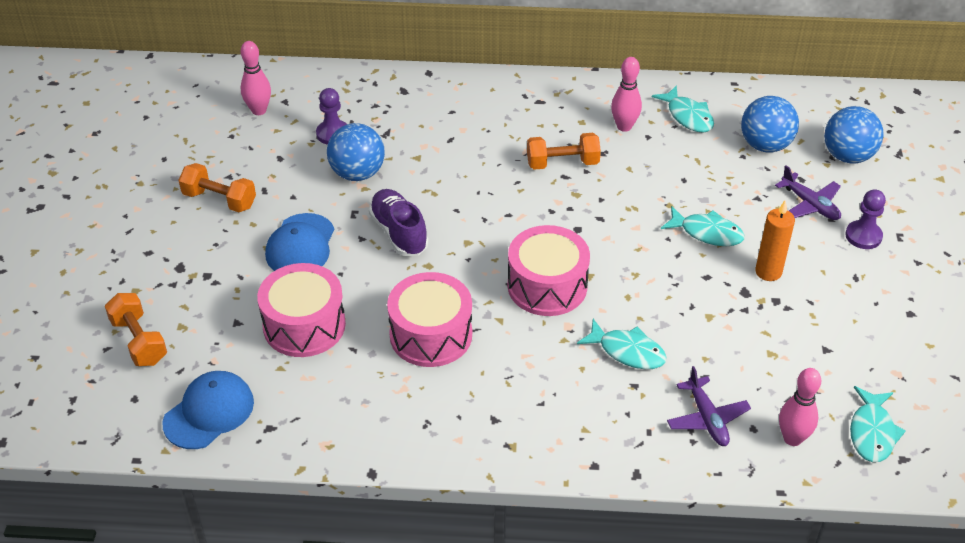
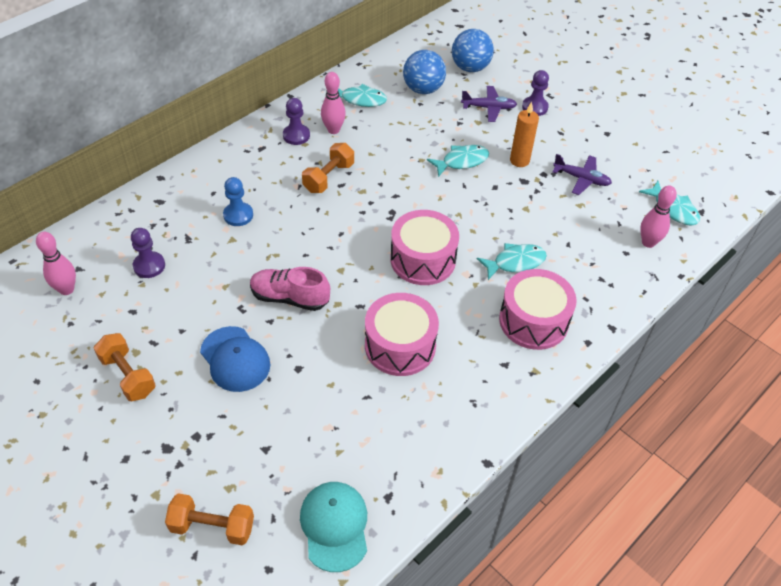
camera: 50 degrees left, 5 degrees up
blue cap [162,371,254,449] -> turquoise cap [300,482,367,572]
orange dumbbell [179,163,256,212] -> orange dumbbell turned 75 degrees clockwise [94,333,156,401]
pink drum [257,263,346,357] -> pink drum moved to [499,269,577,350]
blue ball [327,123,385,181] -> none
purple shoe [369,189,429,256] -> pink shoe [250,267,330,311]
purple plane [667,366,751,446] -> purple plane moved to [552,154,612,195]
none -> blue pawn [223,177,253,226]
none -> purple pawn [283,98,310,145]

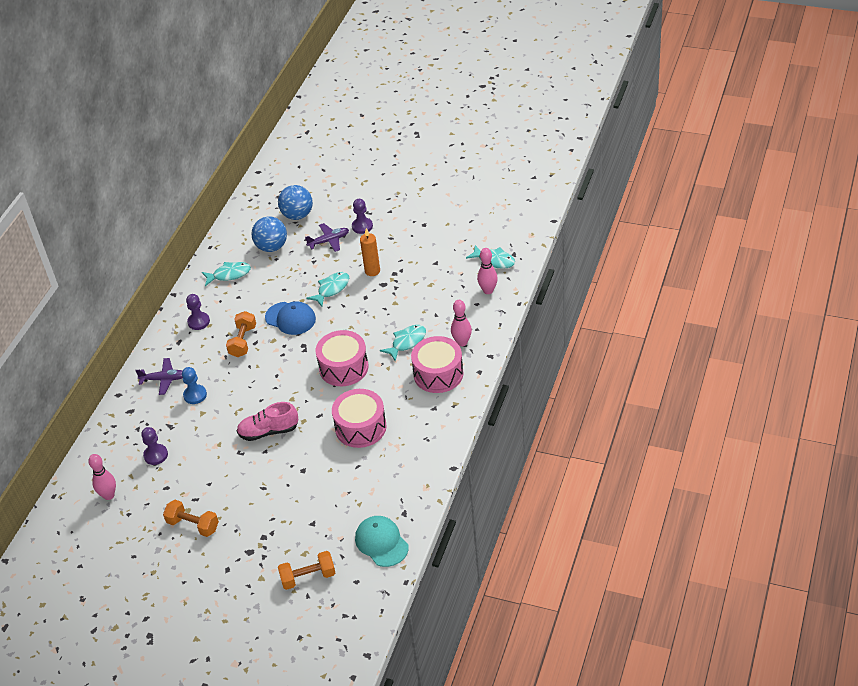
camera: 20 degrees left, 5 degrees down
blue cap [200,326,270,392] -> blue cap moved to [265,301,316,335]
pink bowling pin [321,72,346,134] -> pink bowling pin moved to [451,300,472,346]
purple plane [552,154,612,195] -> purple plane moved to [135,358,183,395]

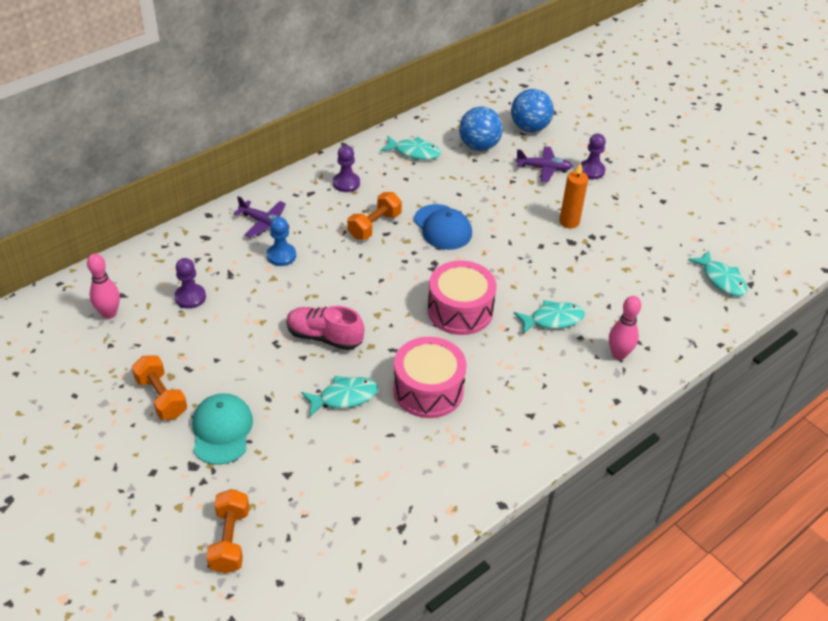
camera: 25 degrees right, 0 degrees up
orange dumbbell [278,551,335,590] -> orange dumbbell turned 75 degrees clockwise [206,489,249,573]
turquoise fish [306,272,349,307] -> turquoise fish moved to [301,376,378,417]
turquoise cap [355,516,409,567] -> turquoise cap moved to [192,393,253,465]
pink drum [411,336,463,393] -> none
pink bowling pin [477,248,498,294] -> none

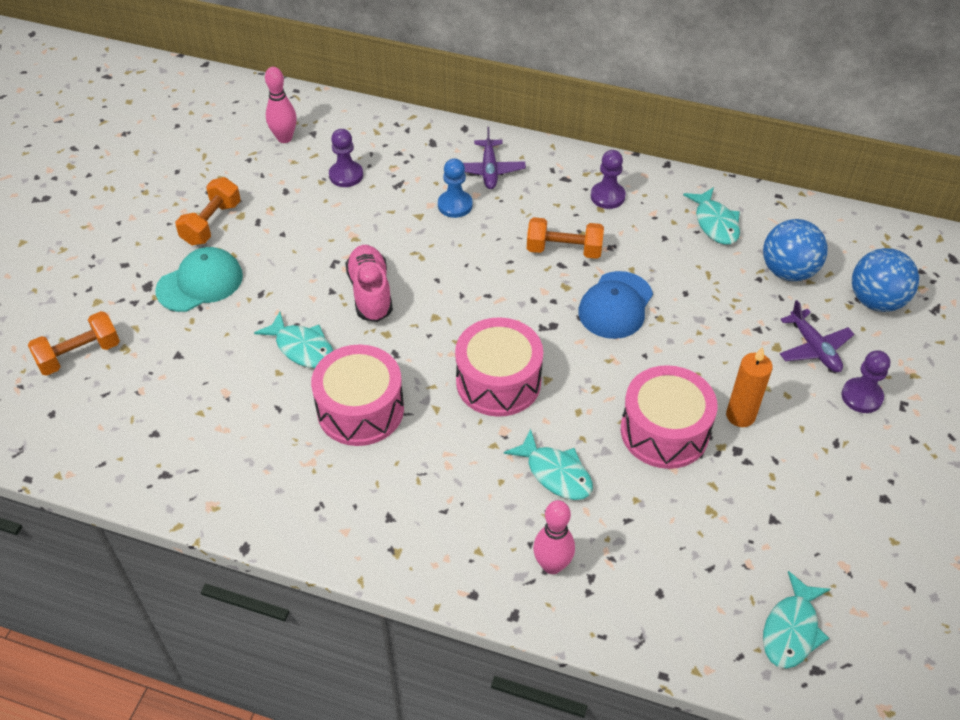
camera: 60 degrees right, 5 degrees up
none -> pink drum [621,365,718,469]

